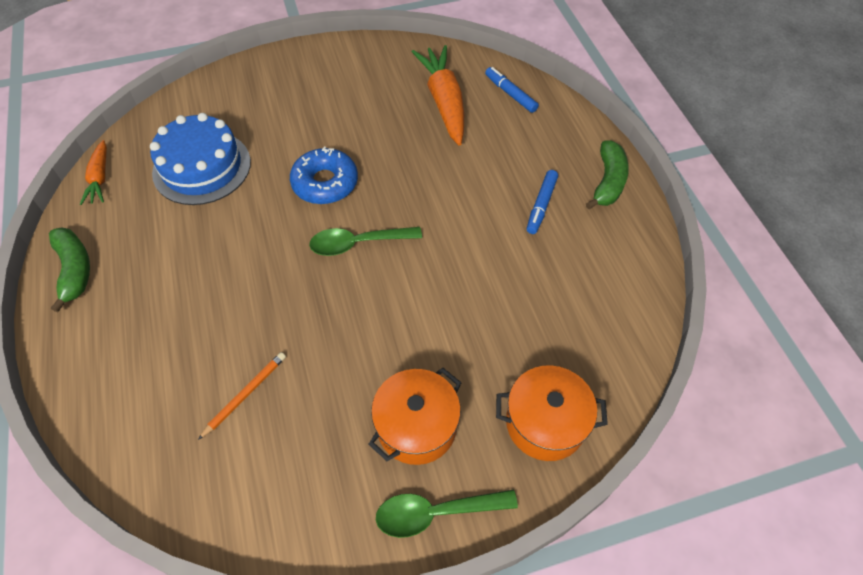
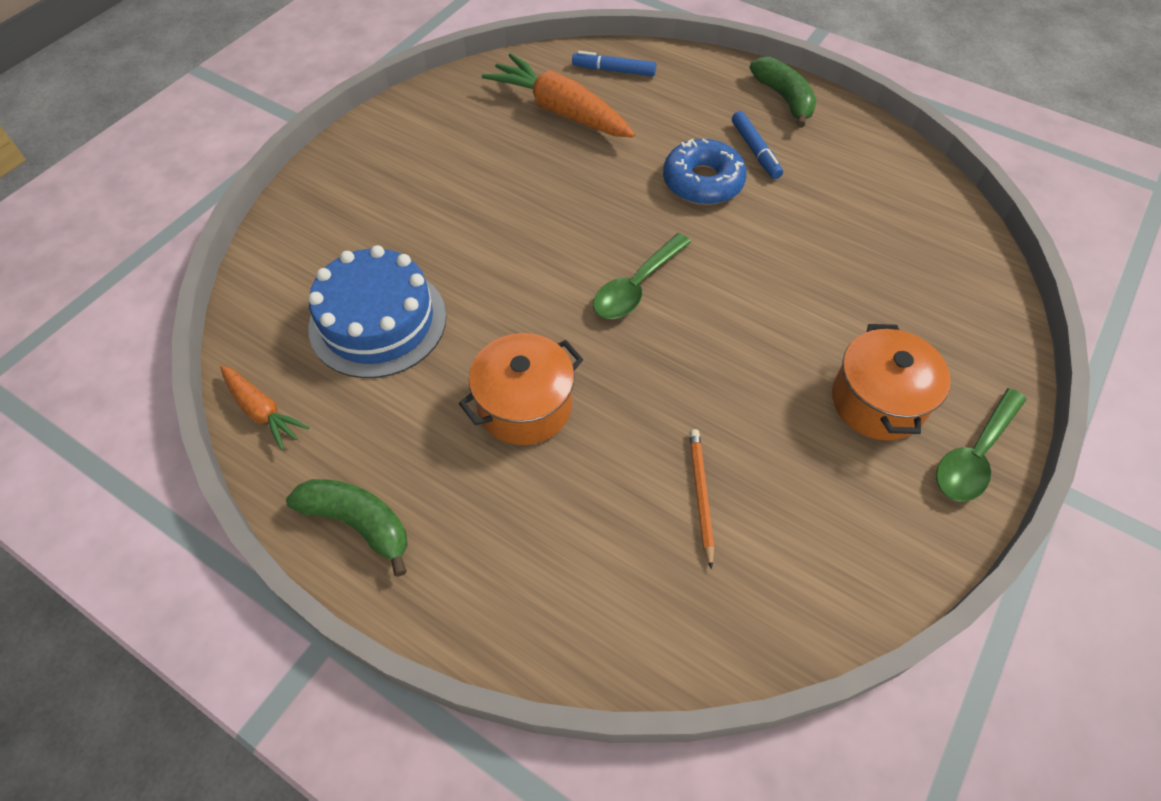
camera: 40 degrees left, 0 degrees up
blue donut [290,146,358,204] -> blue donut moved to [663,139,747,205]
orange pot [496,365,608,461] -> orange pot moved to [459,333,583,445]

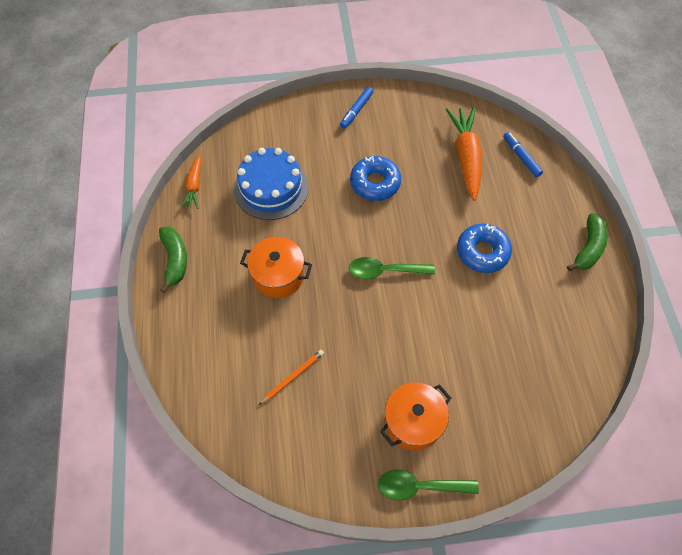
camera: 50 degrees right, 5 degrees up
blue marker [732,111,783,179] -> blue marker moved to [340,87,373,129]
none -> blue donut [350,156,401,201]

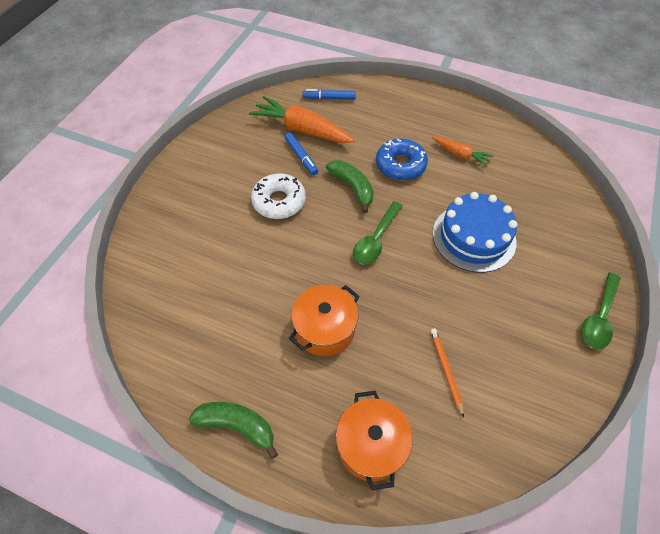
camera: 60 degrees left, 5 degrees down
orange carrot [181,155,201,209] -> orange carrot moved to [432,136,494,167]
blue cake [234,148,309,220] -> blue cake moved to [433,192,517,273]
blue marker [340,87,373,129] -> blue marker moved to [285,133,318,175]
blue donut [350,156,401,201] -> white donut [251,173,306,219]
orange pot [380,382,451,451] -> orange pot moved to [336,391,413,490]
green banana [567,213,608,271] -> green banana moved to [326,160,374,213]

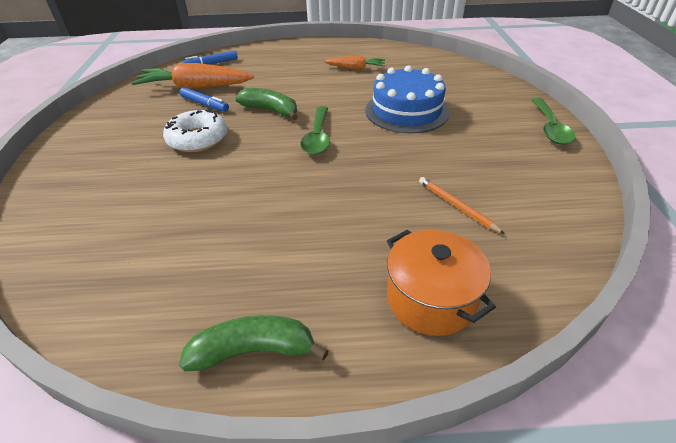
camera: 25 degrees left, 15 degrees down
orange pot [289,285,359,356] -> none
blue donut [376,138,428,181] -> none

